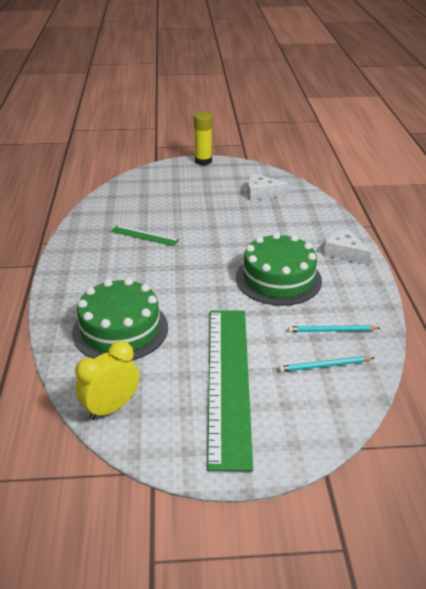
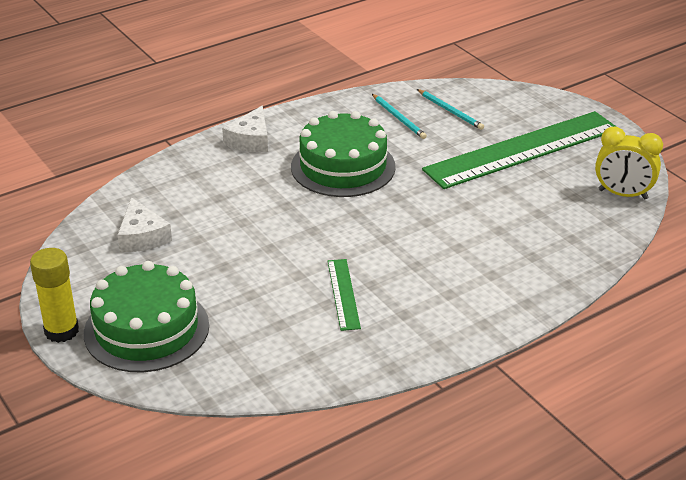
camera: 120 degrees left, 0 degrees up
green cake [72,278,168,361] -> green cake moved to [84,261,209,372]

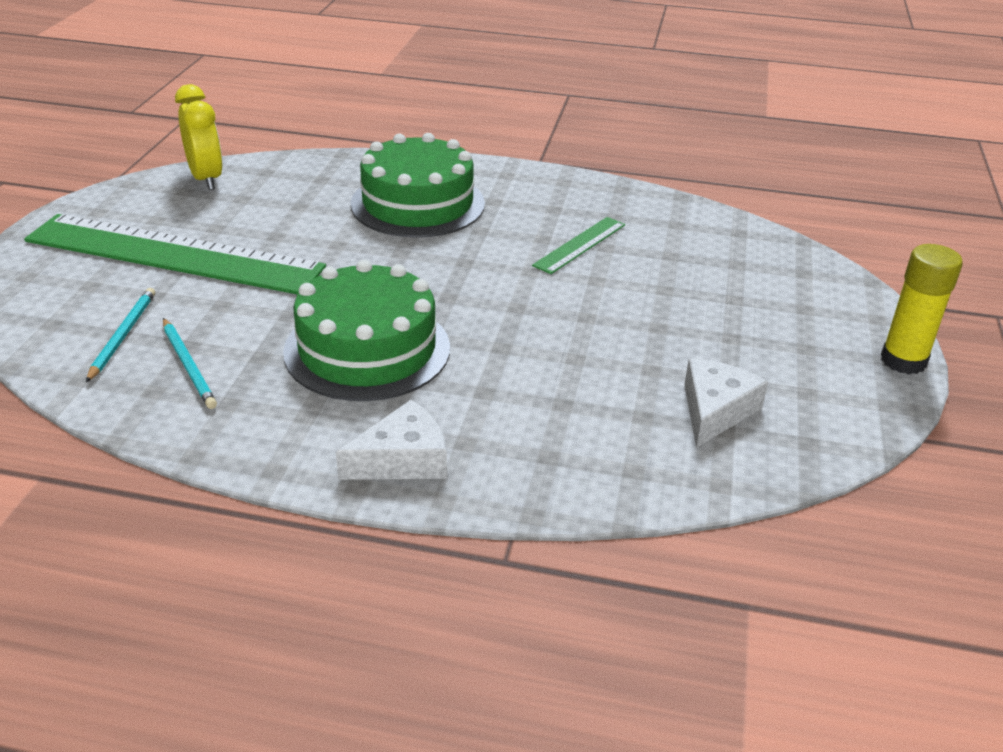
camera: 135 degrees left, 0 degrees up
green cake [84,261,209,372] -> green cake moved to [351,133,485,238]
turquoise pencil [372,94,427,139] -> turquoise pencil turned 135 degrees clockwise [163,318,217,409]

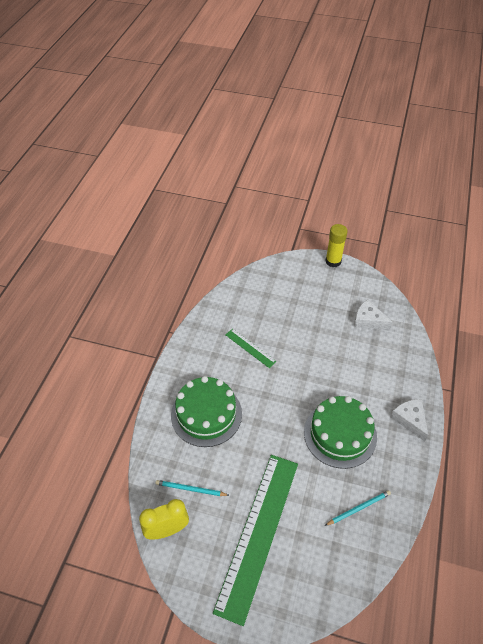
camera: 85 degrees left, 15 degrees up
turquoise pencil [86,288,155,382] -> turquoise pencil moved to [156,480,229,496]

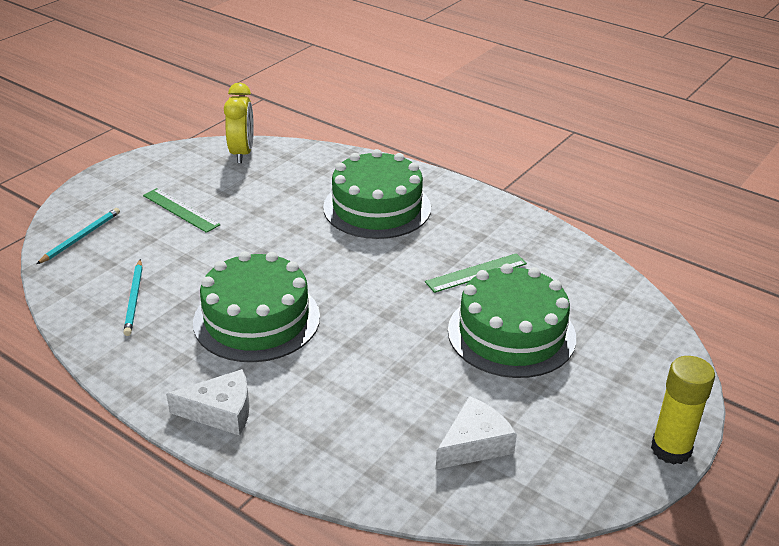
camera: 110 degrees right, 15 degrees down
turquoise pencil [156,480,229,496] -> turquoise pencil moved to [37,208,120,264]
green ruler [213,455,298,626] -> green ruler [143,188,220,233], size x0.43
none -> green cake [448,264,576,378]

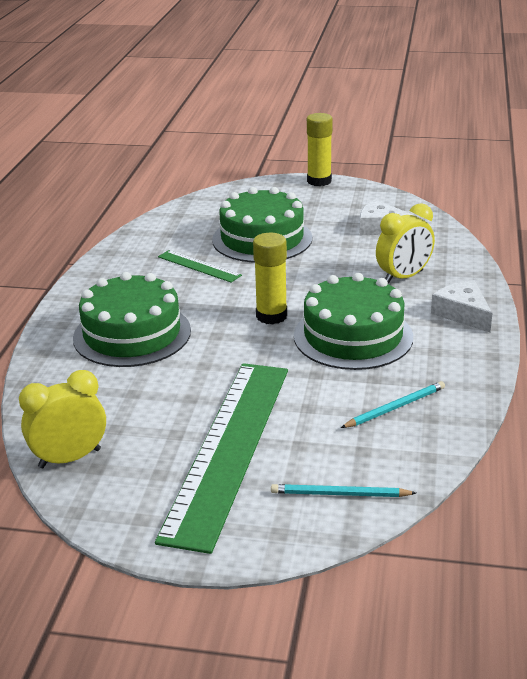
camera: 115 degrees left, 5 degrees down
green ruler [143,188,220,233] -> green ruler [155,363,288,554], size x2.30
none -> yellow glue stick [253,233,287,325]
none -> yellow clock [376,203,435,284]

